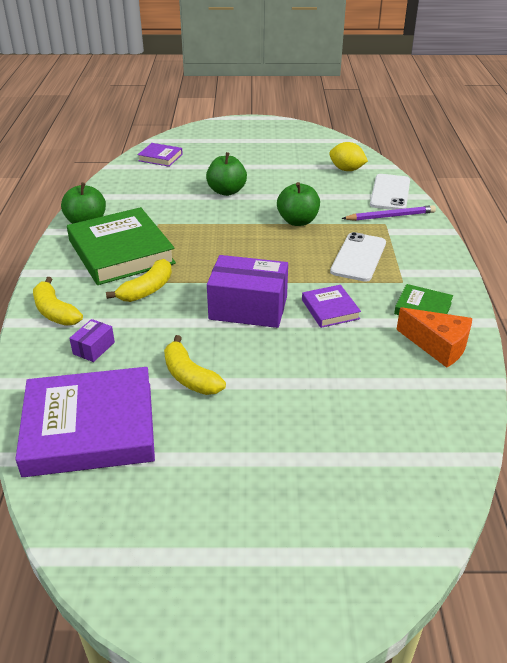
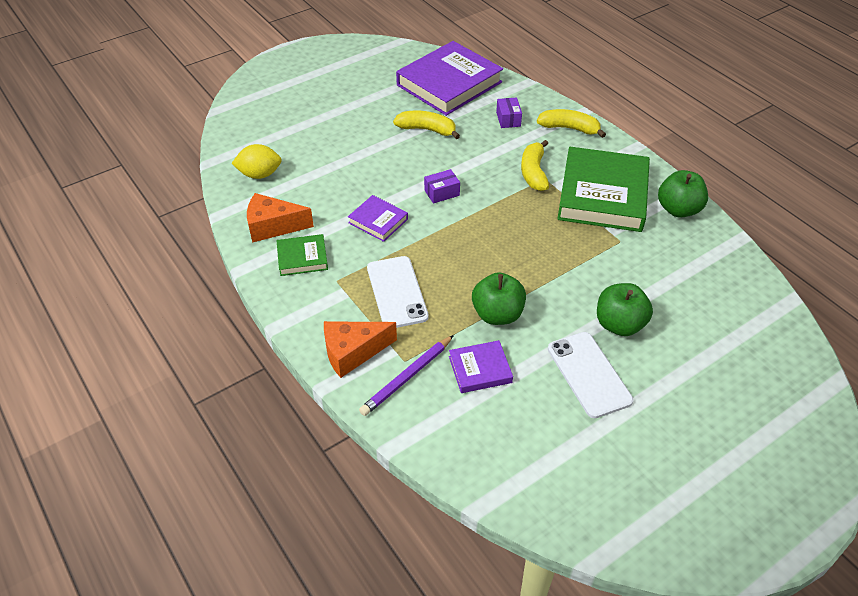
camera: 145 degrees right, 10 degrees up
green book [67,207,176,285] -> green book turned 75 degrees clockwise [557,147,650,232]
purple book [138,143,183,167] -> purple book moved to [449,340,513,393]
purple box [207,255,288,328] -> purple box [424,169,460,204], size x0.46
yellow lemon [329,142,368,171] -> yellow lemon moved to [231,144,282,179]
white phone [370,174,410,210] -> white phone moved to [548,332,633,418]
none -> orange cheese [324,321,397,378]

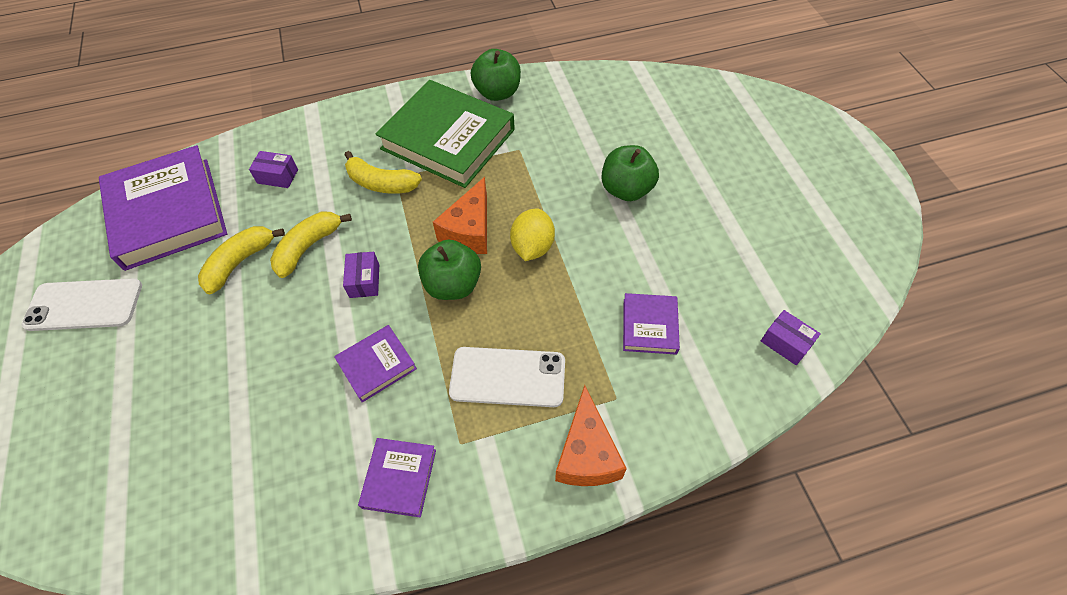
camera: 70 degrees left, 10 degrees up
yellow lemon [231,144,282,179] -> yellow lemon moved to [510,208,555,261]
orange cheese [247,193,314,243] -> orange cheese moved to [433,177,487,254]
green book [276,234,328,276] -> purple book [358,438,436,517]
purple pencil [359,335,454,416] -> none
green apple [472,272,526,325] -> green apple moved to [418,239,481,300]
yellow banana [537,109,606,138] -> yellow banana moved to [270,212,352,278]
white phone [548,332,633,418] -> white phone moved to [22,278,142,331]
none -> purple box [761,310,821,365]

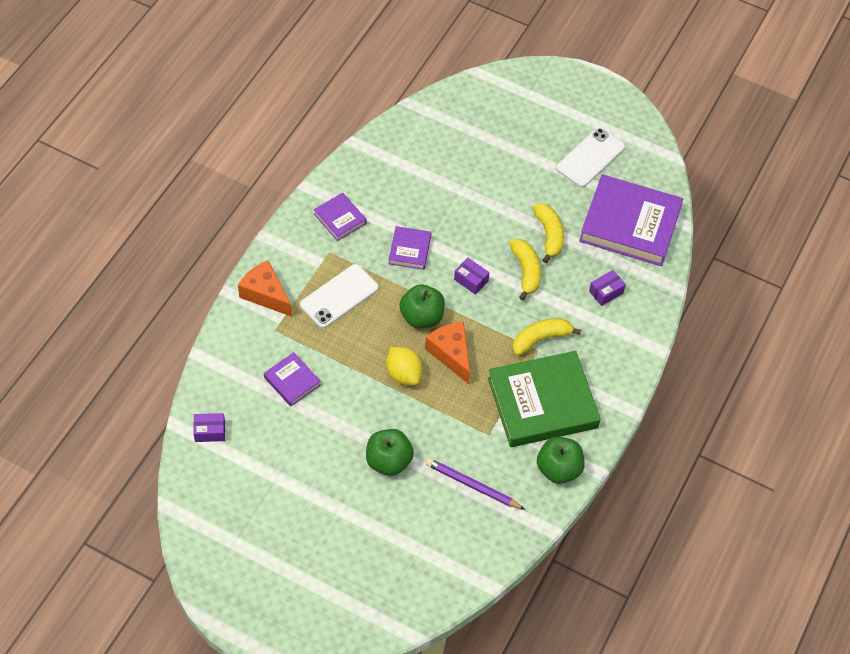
camera: 130 degrees right, 0 degrees up
none -> purple pencil [425,458,525,510]

